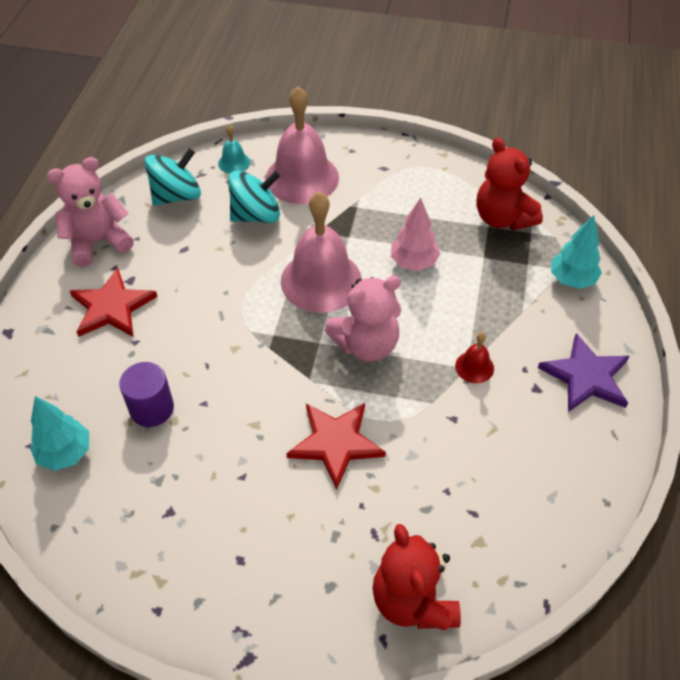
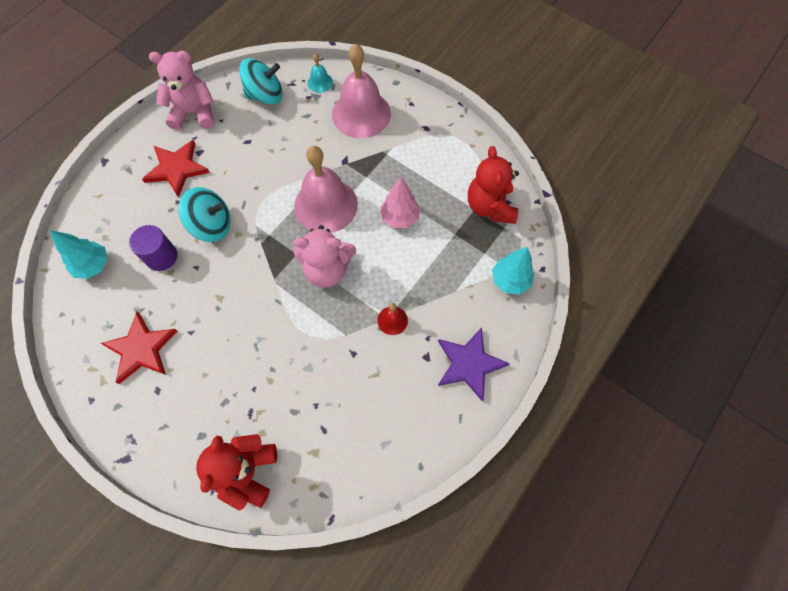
camera: 25 degrees right, 15 degrees up
turquoise spinning top [228,171,280,223] -> turquoise spinning top moved to [178,187,231,242]
red star [286,403,386,490] -> red star moved to [100,312,177,384]

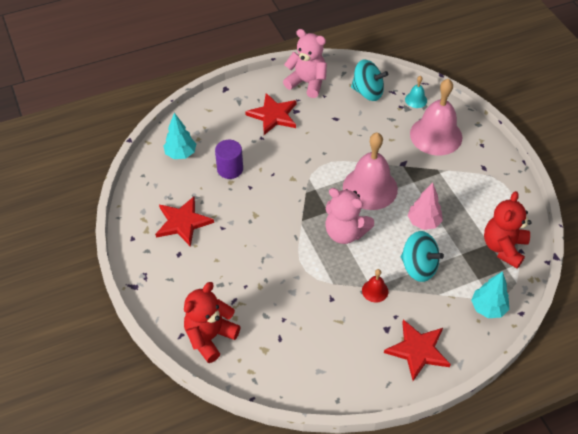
camera: 30 degrees right, 15 degrees down
turquoise spinning top [178,187,231,242] -> turquoise spinning top moved to [401,231,444,282]
purple star [438,327,510,402] -> red star [384,319,451,381]

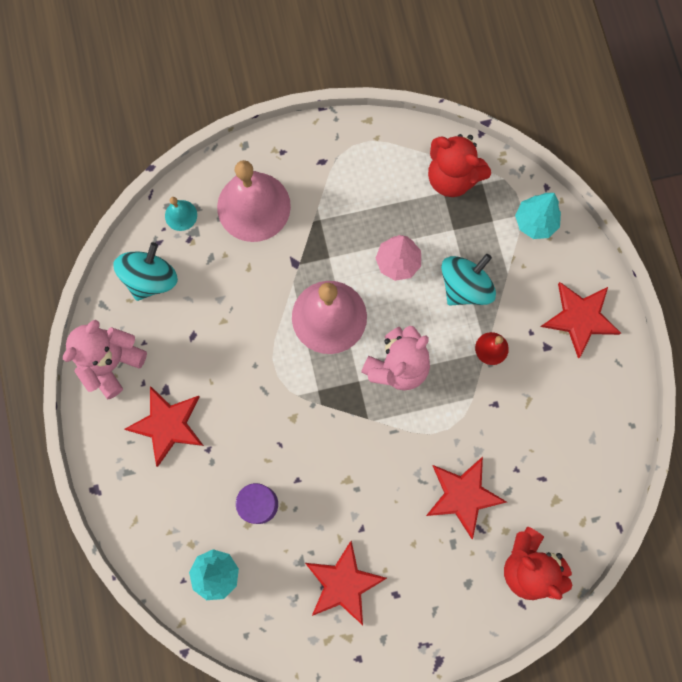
camera: 80 degrees left, 25 degrees up
none -> red star [426,457,506,539]

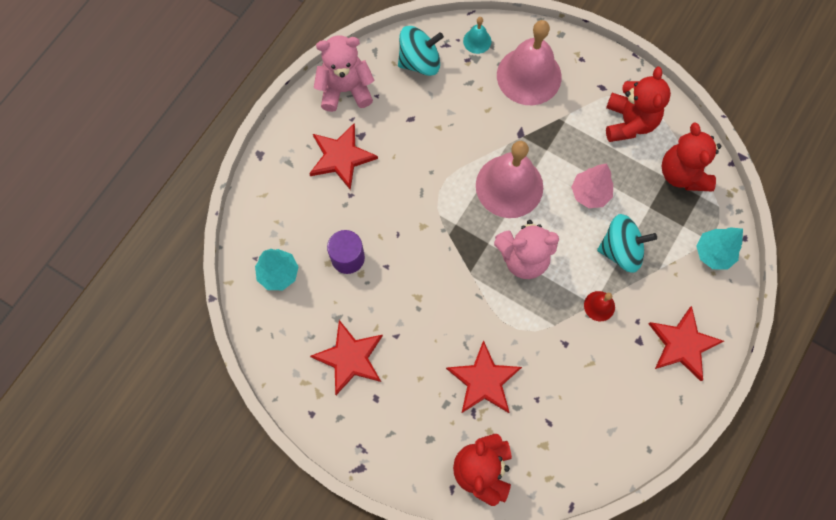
camera: 45 degrees right, 5 degrees down
none -> red teddy bear [606,67,671,142]

